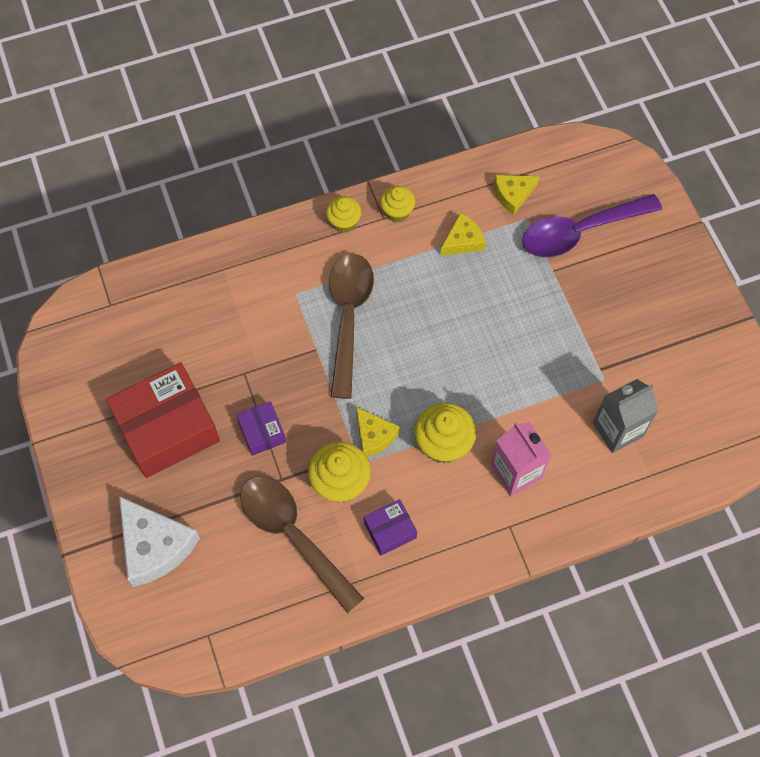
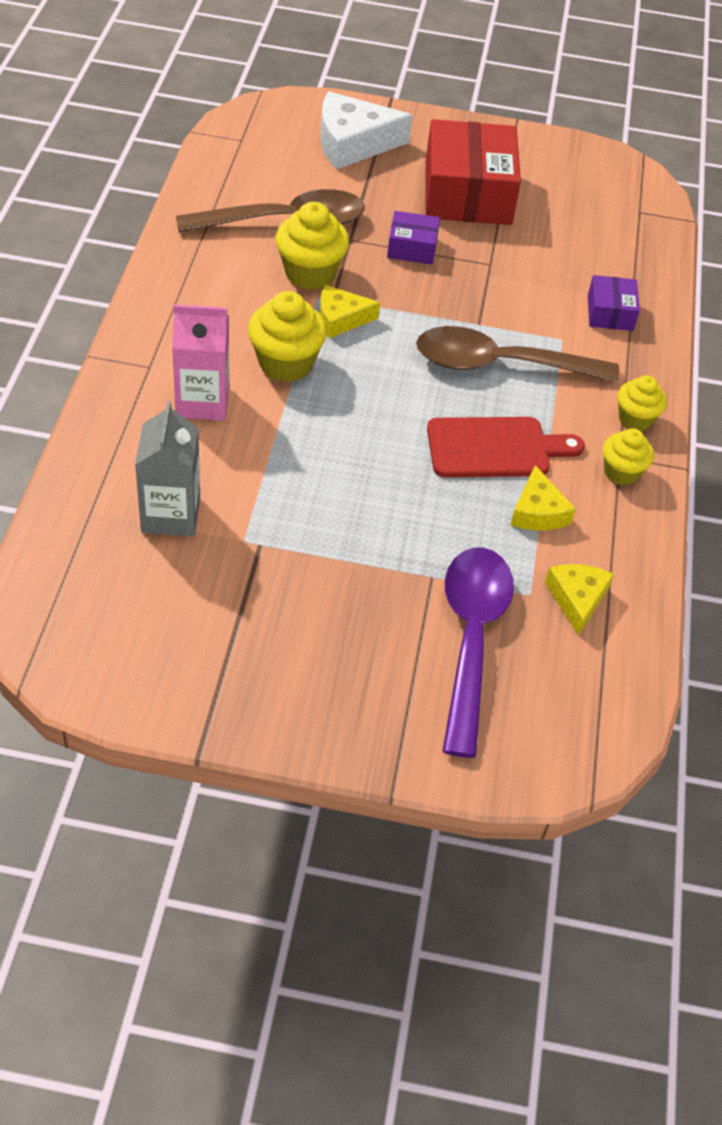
camera: 115 degrees right, 15 degrees down
brown spoon [329,254,374,399] -> brown spoon turned 150 degrees clockwise [416,326,619,383]
purple box [364,499,417,555] -> purple box moved to [588,275,640,331]
none -> red cutting board [427,417,585,478]

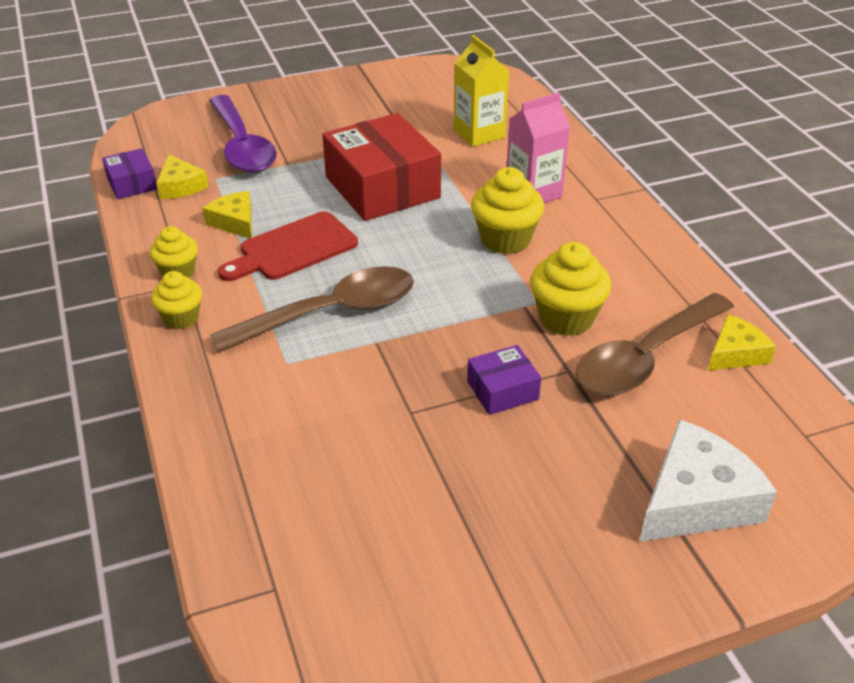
camera: 155 degrees right, 10 degrees down
grey carton [135,401,200,537] -> yellow carton [454,35,510,147]
yellow cheese [320,285,380,338] -> yellow cheese moved to [708,314,776,371]
red box [425,119,521,225] -> red box moved to [322,113,441,221]
purple box [588,275,640,331] -> purple box moved to [102,148,157,199]

